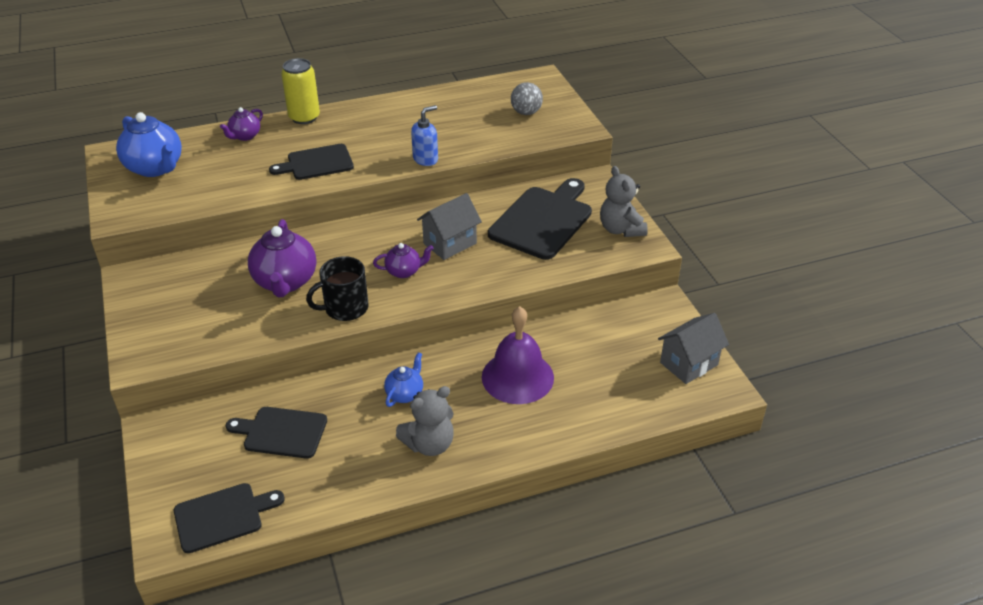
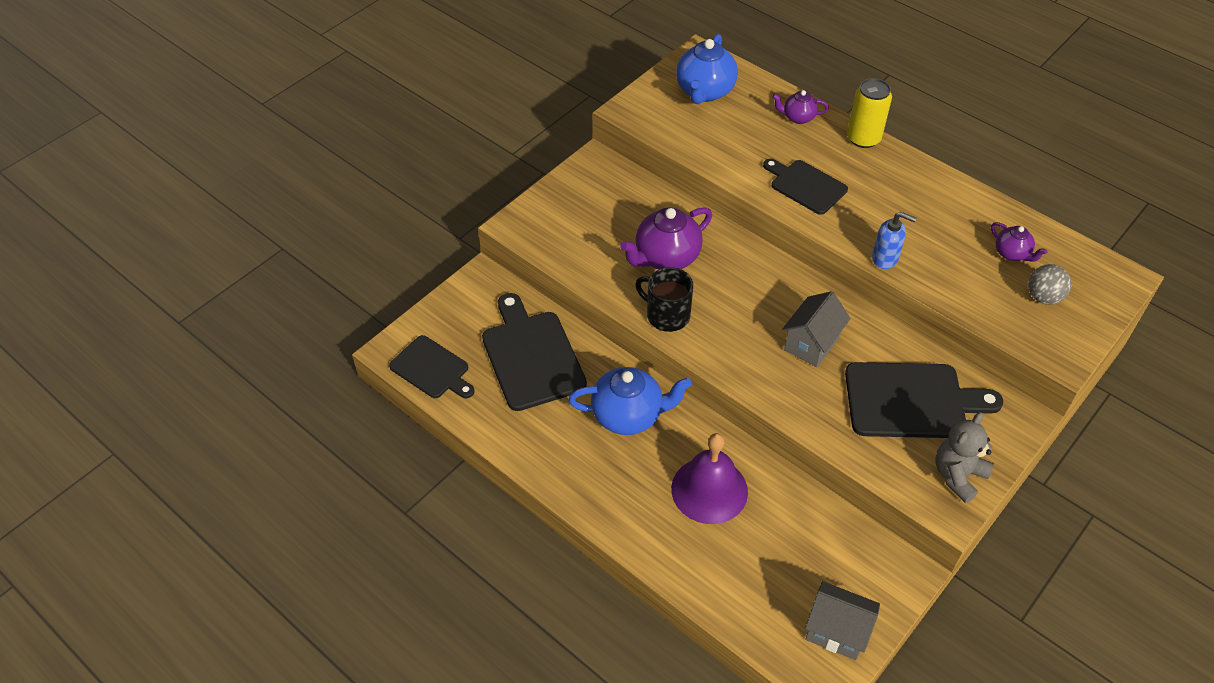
camera: 60 degrees right, 10 degrees up
black cutting board [226,407,327,459] -> black cutting board [482,293,587,411], size x1.57
purple teapot [373,243,434,278] -> purple teapot moved to [991,222,1047,262]
blue teapot [384,352,423,407] -> blue teapot [568,367,692,435], size x1.85
grey teddy bear [396,386,454,456] -> none
grey house [417,193,482,260] -> grey house turned 75 degrees counterclockwise [782,291,851,367]

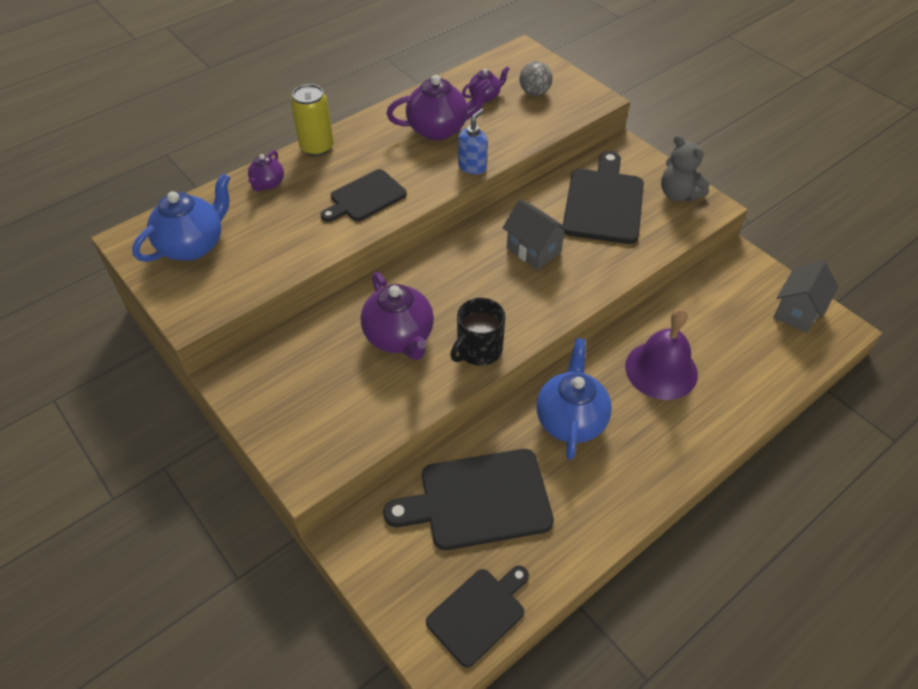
camera: 80 degrees left, 0 degrees up
blue teapot [676,34,738,104] -> blue teapot turned 75 degrees counterclockwise [132,173,230,262]
none -> purple teapot [386,75,491,140]

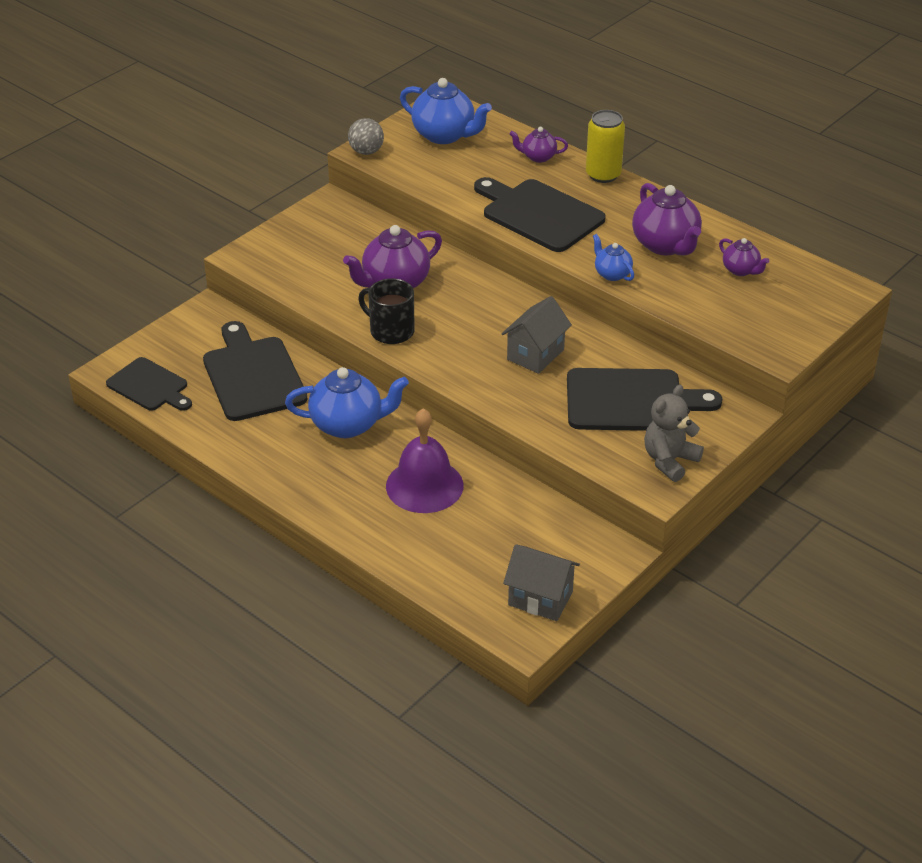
camera: 80 degrees right, 10 degrees down
black cutting board [321,169,407,222] -> black cutting board [474,177,606,252], size x1.57
blue soap dispenser [458,109,488,174] -> blue teapot [593,234,634,281]
grey ball [519,61,553,96] -> grey ball moved to [348,118,384,155]

